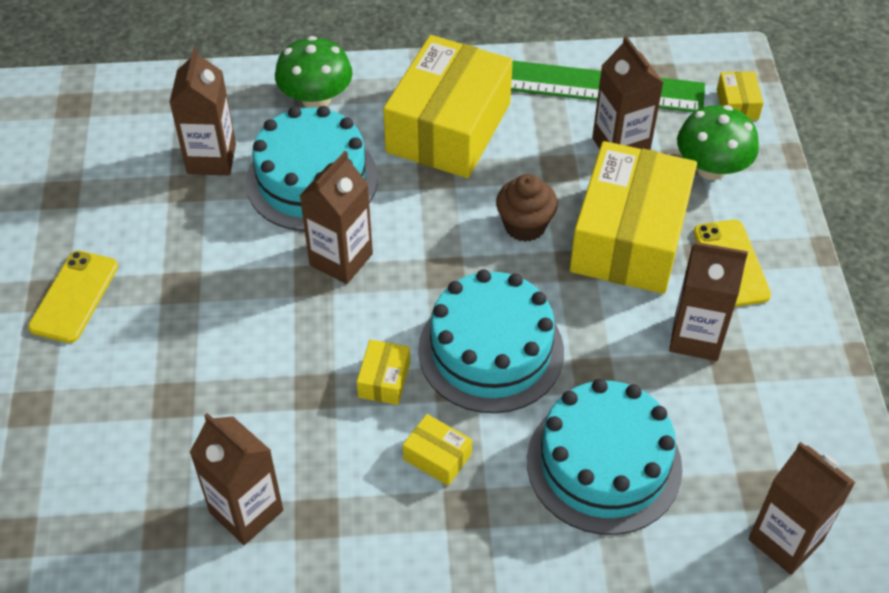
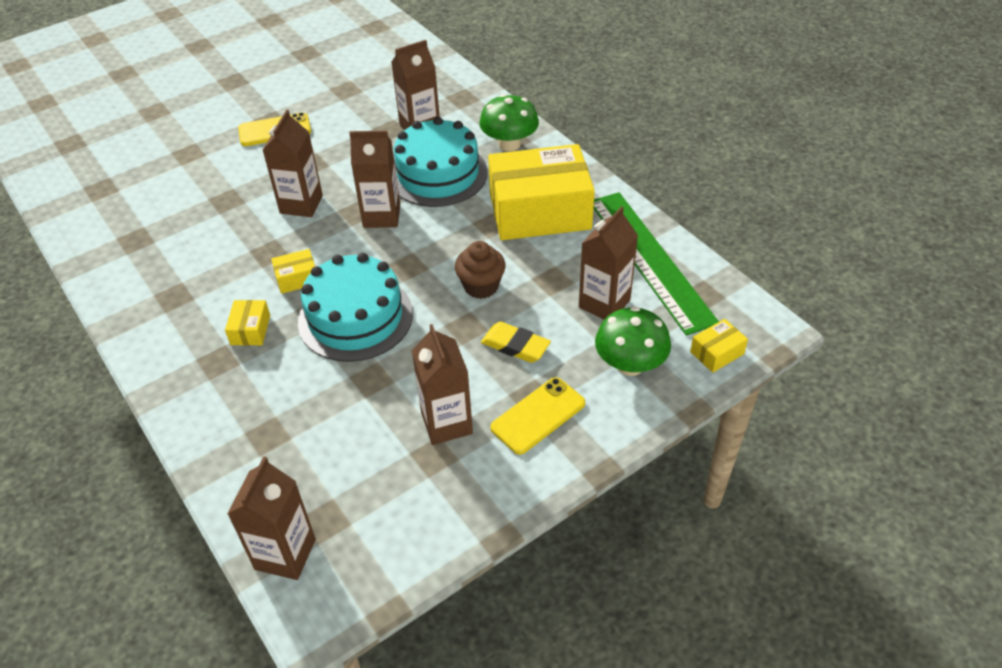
camera: 60 degrees right, 5 degrees down
brown carton [189,413,283,545] -> brown carton moved to [263,110,323,217]
turquoise cake [527,379,682,535] -> none
yellow box [570,141,697,294] -> yellow eraser [481,322,551,363]

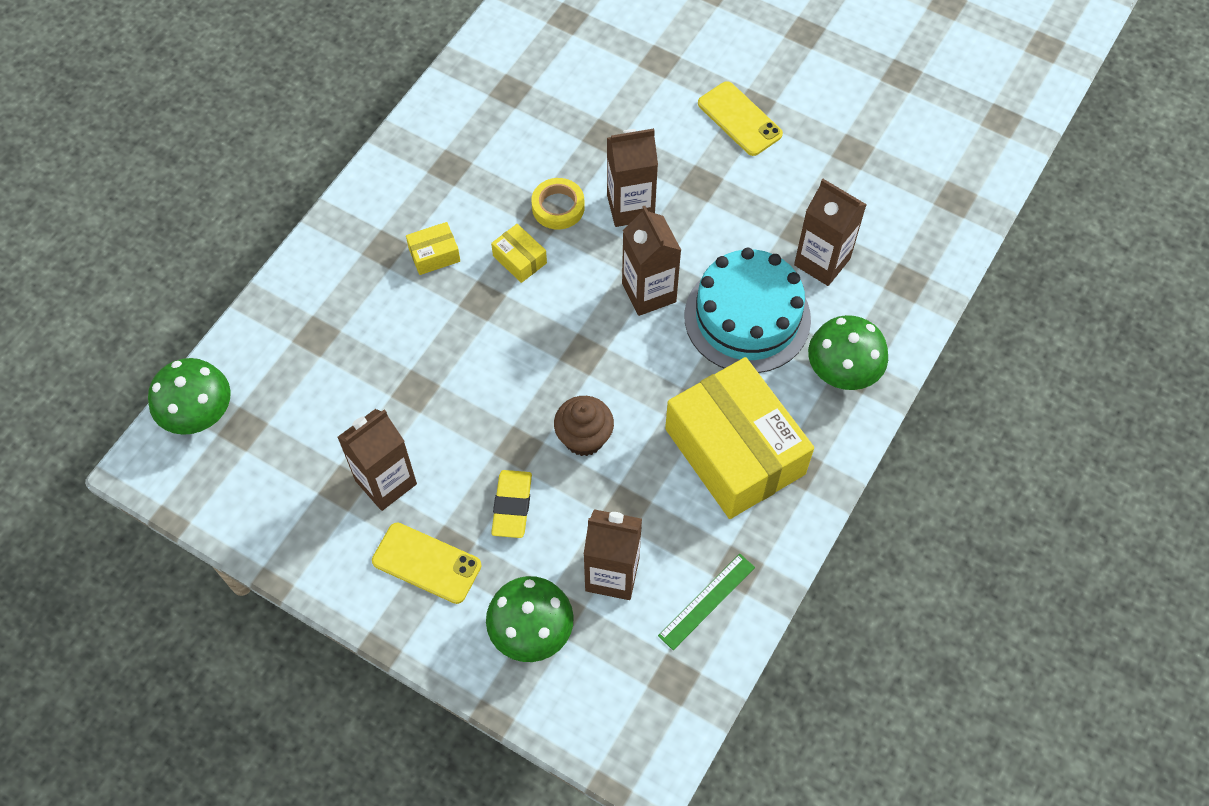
camera: 65 degrees right, 15 degrees up
brown carton [227,456,316,580] -> green mushroom [148,358,231,435]
turquoise cake [298,253,413,362] -> none
green ruler [594,192,719,336] -> green ruler [658,554,755,650], size x0.46
yellow box [690,319,748,373] -> none
none -> yellow tape [531,178,585,230]

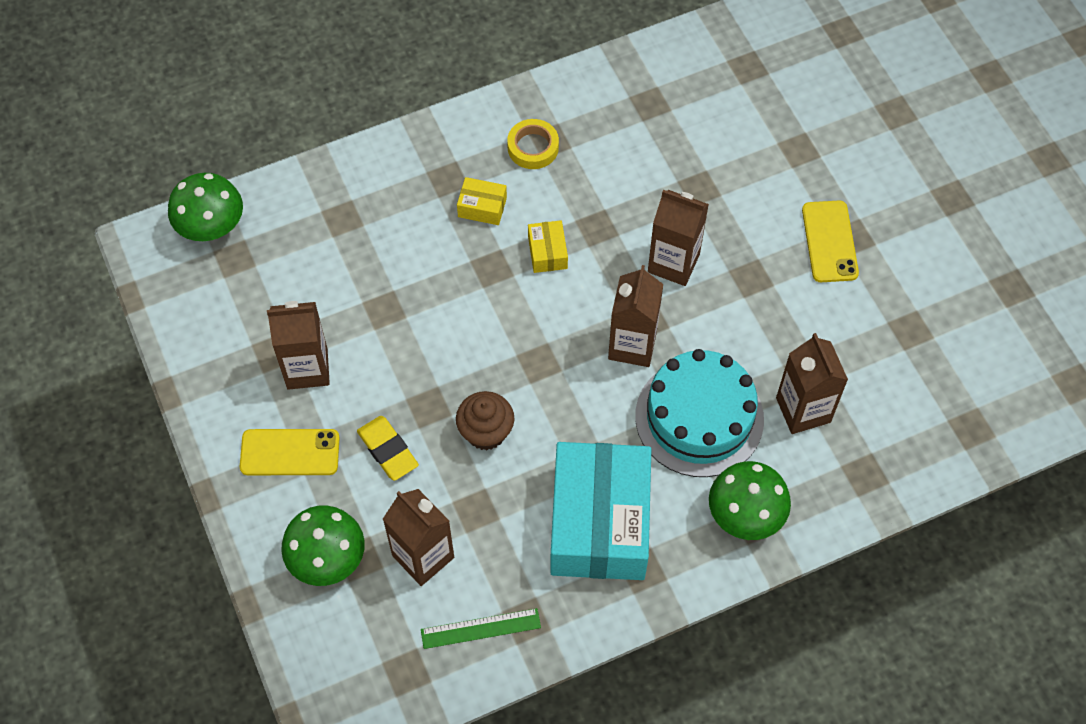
camera: 35 degrees right, 0 degrees up
yellow phone [372,522,481,604] -> yellow phone turned 60 degrees counterclockwise [240,429,340,475]
yellow eraser [491,470,532,538] -> yellow eraser turned 75 degrees counterclockwise [357,416,419,481]
yellow tape [531,178,585,230] -> yellow tape moved to [507,119,559,169]
yellow box [665,357,814,519] -> turquoise box [550,442,651,580]

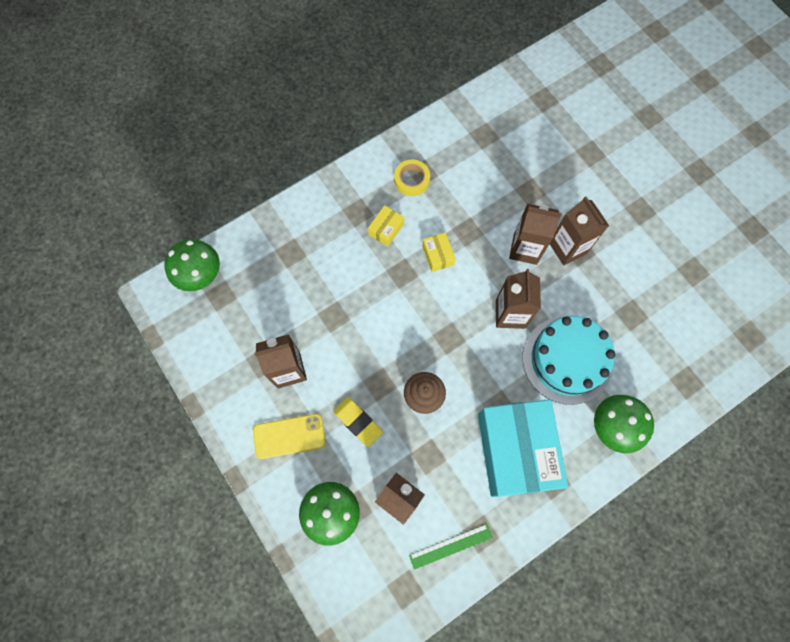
camera: 10 degrees left, 10 degrees up
yellow box [457,177,507,225] -> yellow box turned 60 degrees counterclockwise [368,205,404,246]
brown carton [776,333,848,434] -> brown carton moved to [550,196,609,266]
yellow phone [802,201,859,282] -> none

